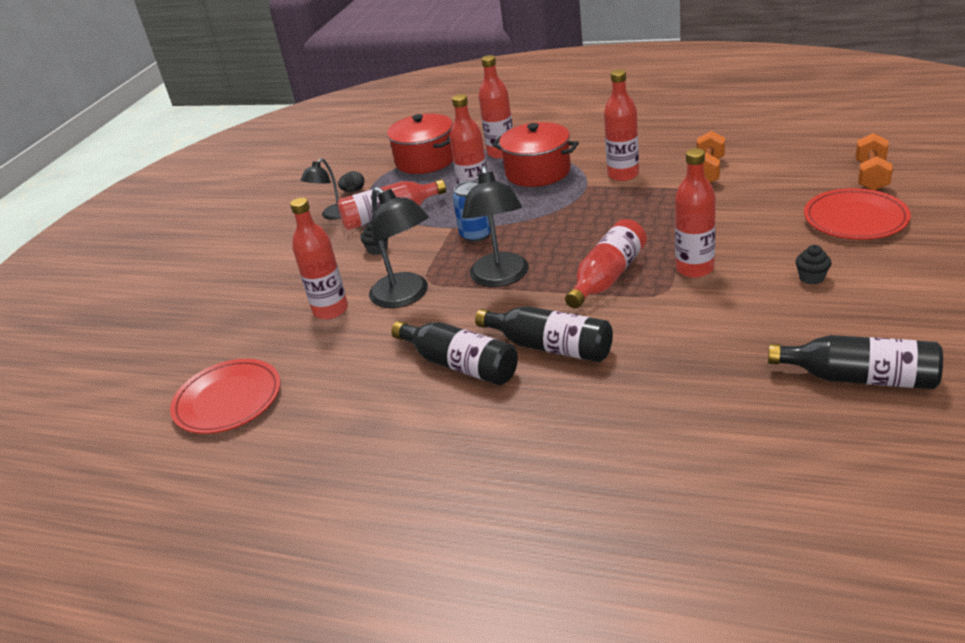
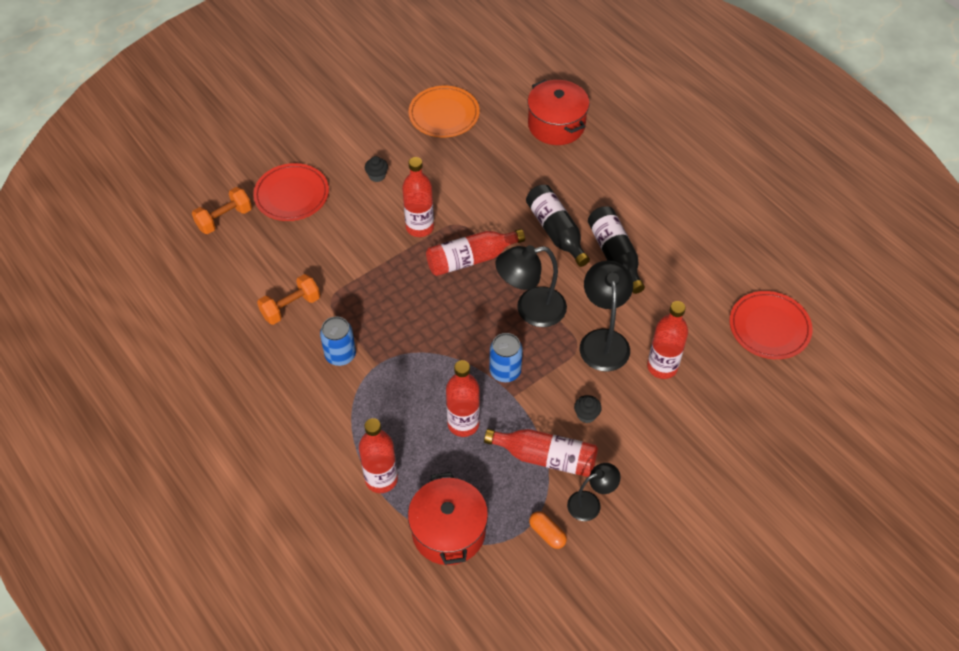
camera: 150 degrees left, 20 degrees up
black egg [338,171,364,192] -> orange capsule [529,511,567,549]
black lamp [462,166,529,287] -> black lamp turned 135 degrees counterclockwise [496,245,567,327]
red pot [492,122,579,187] -> red pot moved to [527,80,589,145]
red bottle [604,69,639,181] -> blue can [320,316,356,366]
black bottle [768,335,943,389] -> orange plate [409,86,480,137]

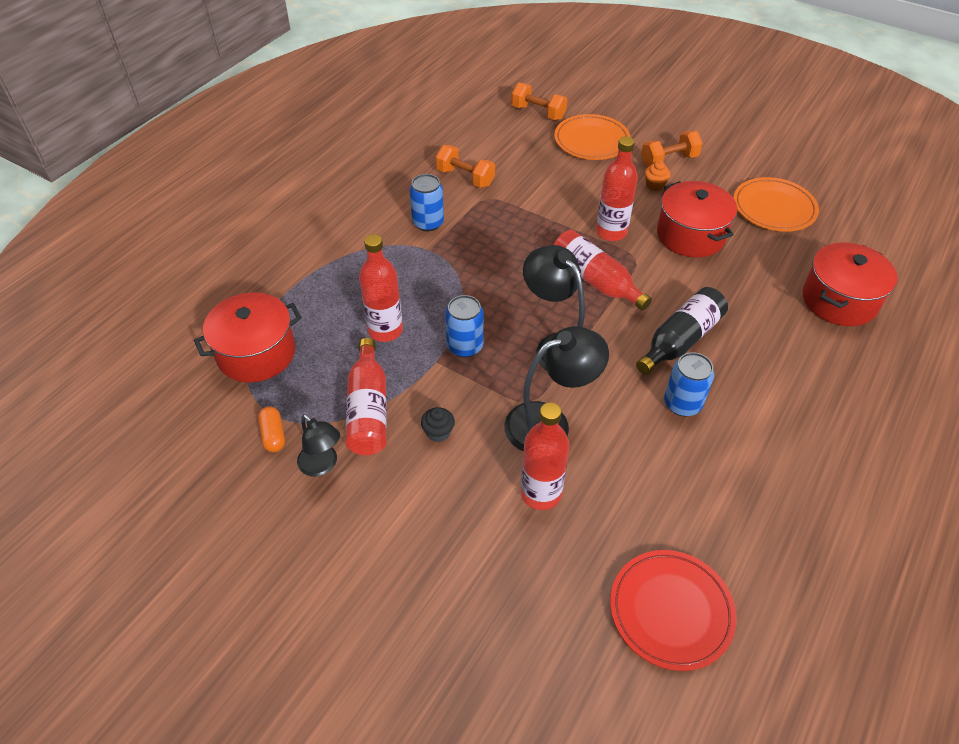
camera: 70 degrees right, 5 degrees down
red plate [253,163,329,221] -> orange plate [554,114,631,160]
red bottle [359,418,398,493] -> none
black cupcake [365,156,388,182] -> orange cupcake [645,161,670,191]
orange capsule [529,511,567,549] -> orange capsule turned 45 degrees counterclockwise [258,406,285,452]
black bottle [588,206,645,294] -> blue can [664,352,714,417]
none -> orange dumbbell [641,131,703,167]
none -> red pot [657,181,737,258]

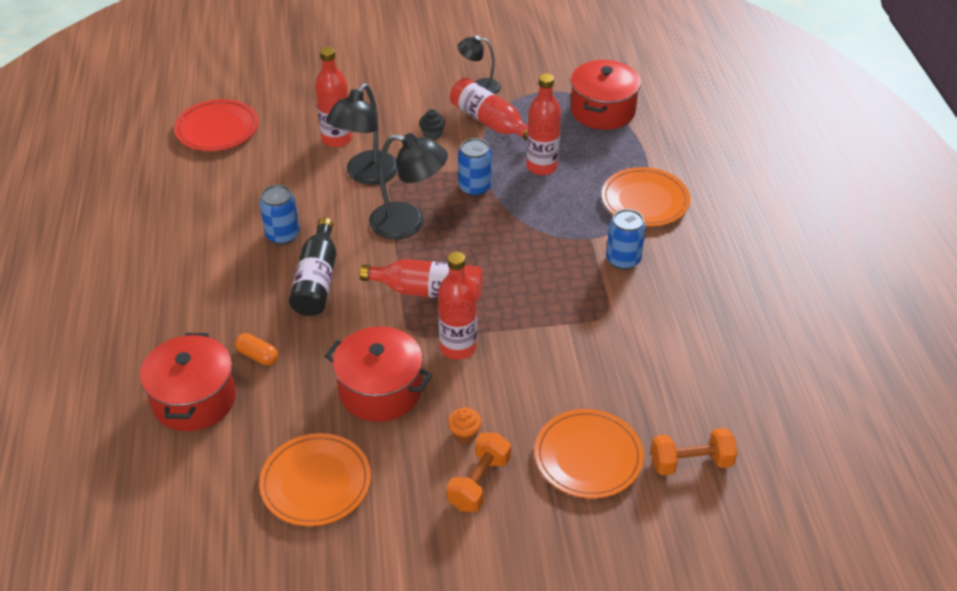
camera: 140 degrees right, 5 degrees down
orange capsule [258,406,285,452] -> orange capsule moved to [235,333,278,366]
orange dumbbell [435,145,495,188] -> none
none -> orange plate [601,167,690,226]

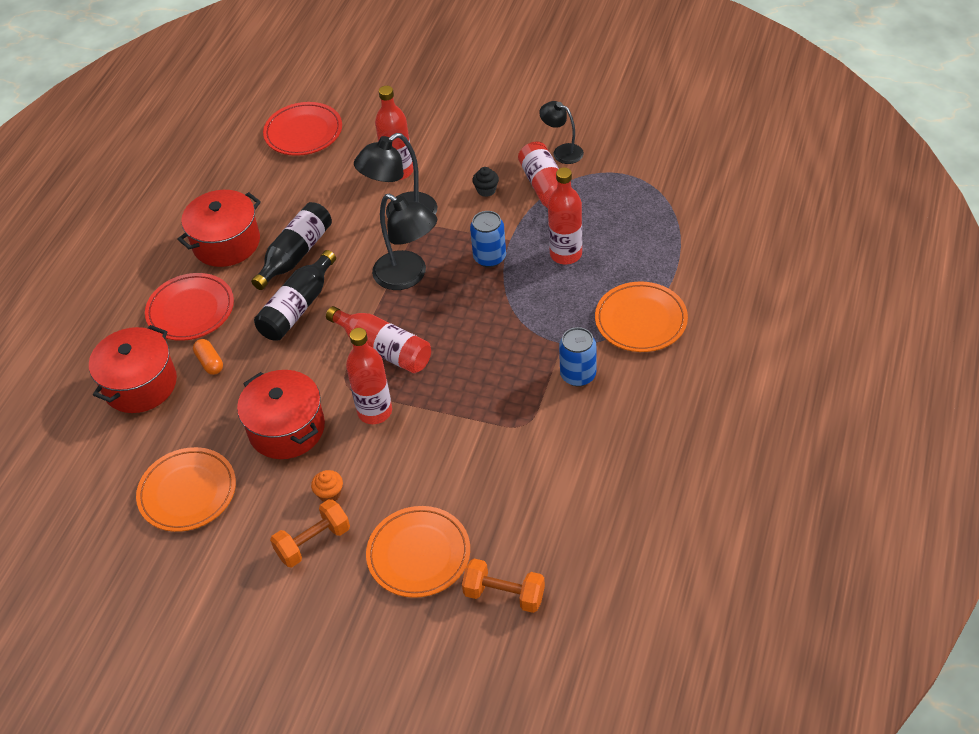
camera: 30 degrees right, 5 degrees up
blue can [259,185,300,245] -> black bottle [251,202,332,290]
red pot [571,60,641,130] -> red pot moved to [177,190,261,267]
none -> red plate [145,273,234,341]

